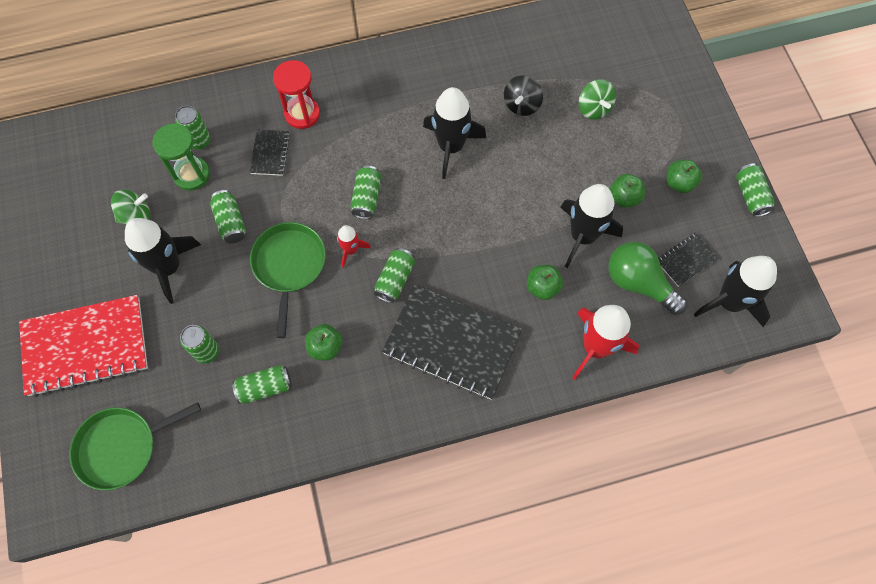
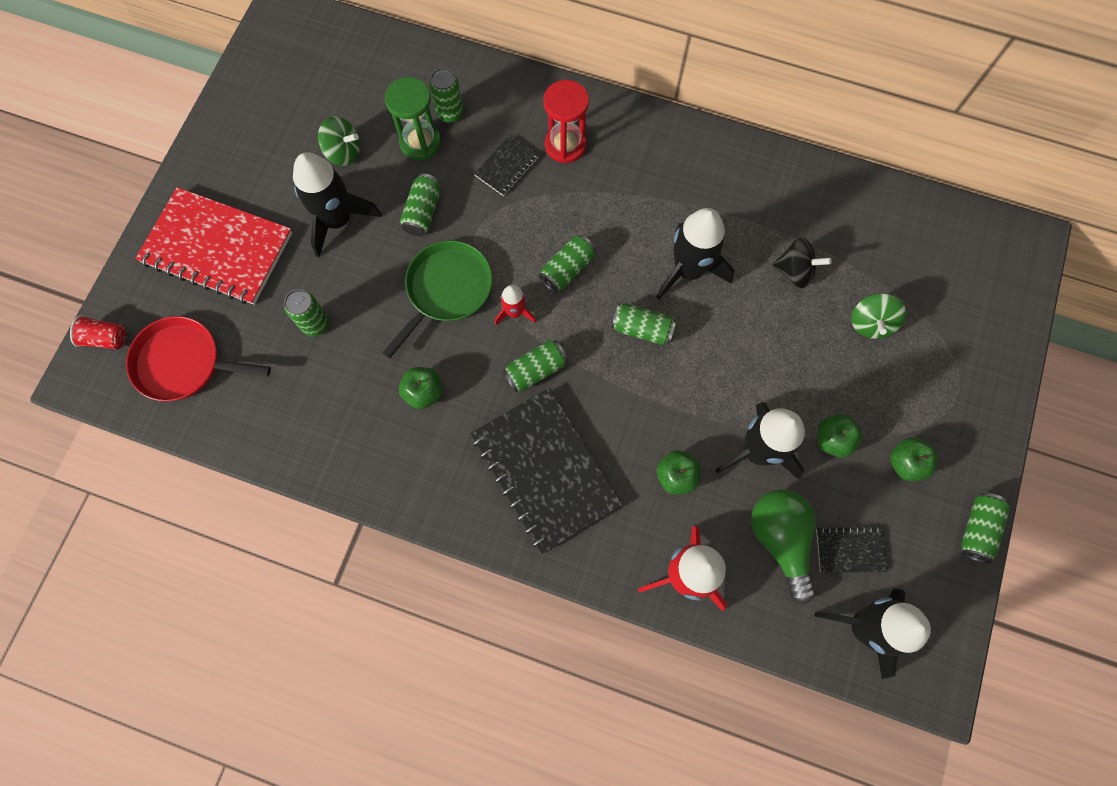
camera: 35 degrees right, 5 degrees up
green pan [69,402,201,490] -> red pan [126,316,271,401]
green can [232,365,292,404] -> green can moved to [611,303,676,345]
black spinning top [504,75,543,116] -> black spinning top turned 135 degrees counterclockwise [773,237,832,288]
none -> red cup [70,315,126,349]

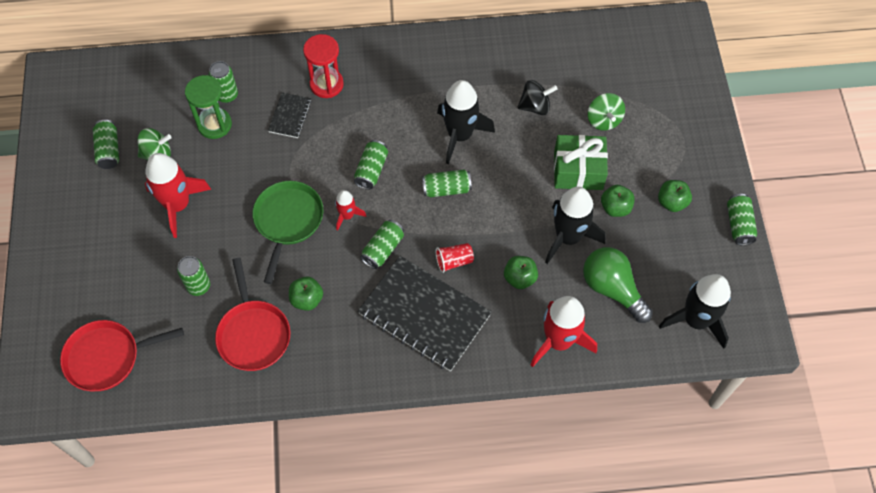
camera: 25 degrees left, 10 degrees down
red cup [70,315,126,349] -> red cup moved to [436,243,474,273]
red notebook [135,187,292,305] -> none
black rocket [293,152,382,257] -> red rocket [145,153,211,238]
green can [400,174,441,236] -> green can moved to [93,120,119,169]
black notebook [816,526,888,572] -> none
none -> red pan [215,258,290,371]
none -> green gift [554,135,608,190]

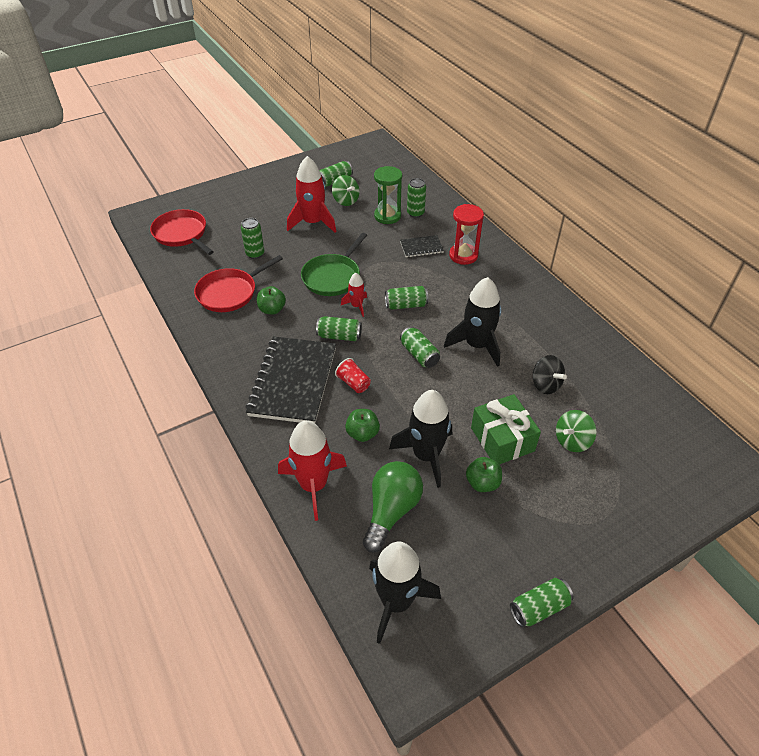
camera: 65 degrees right, 15 degrees down
green pan [252,181,324,284] -> green pan turned 135 degrees clockwise [301,233,367,296]
green apple [658,180,692,212] -> none

